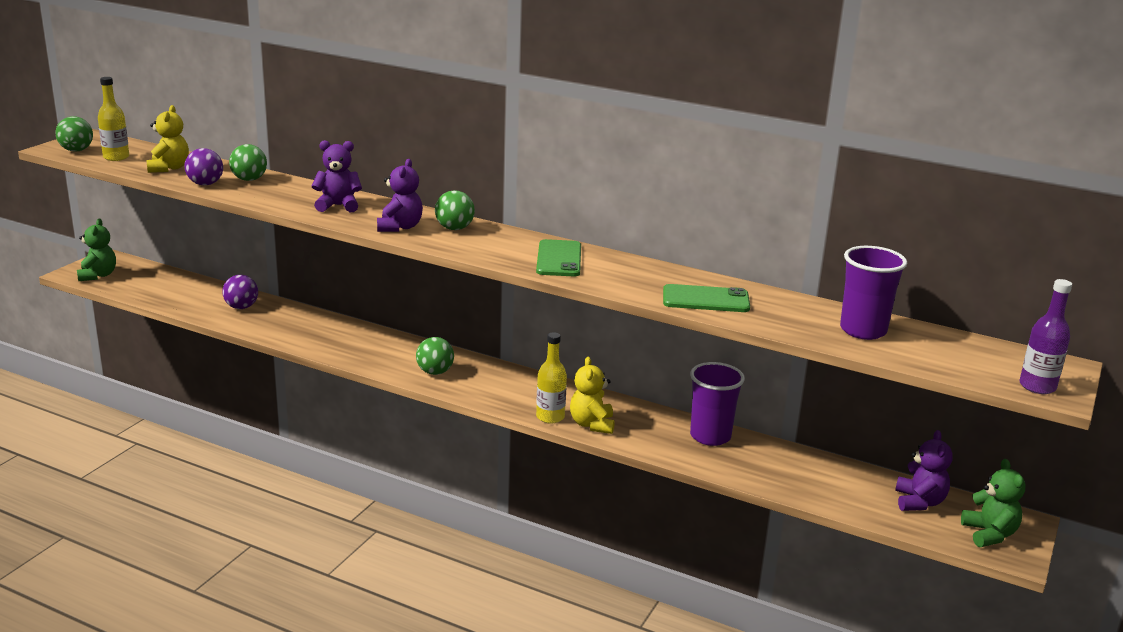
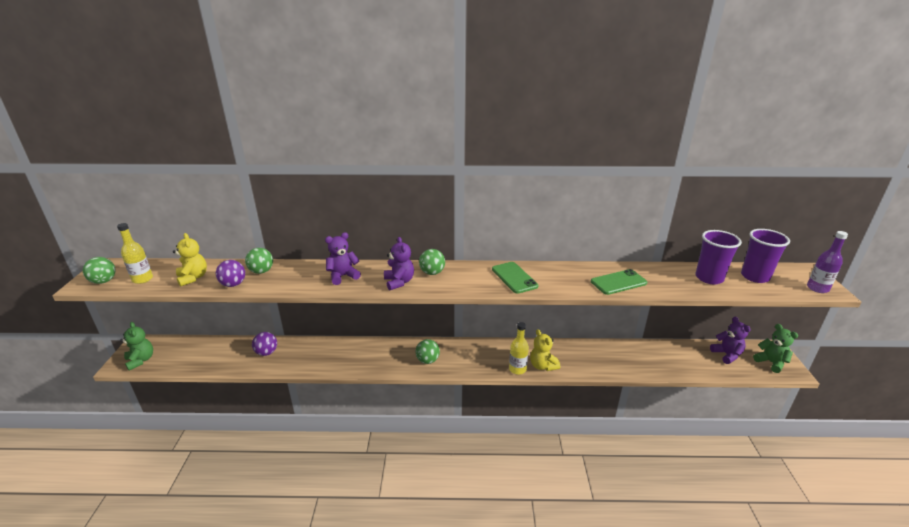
camera: 25 degrees left, 5 degrees up
purple cup [690,362,745,446] -> purple cup moved to [741,229,790,283]

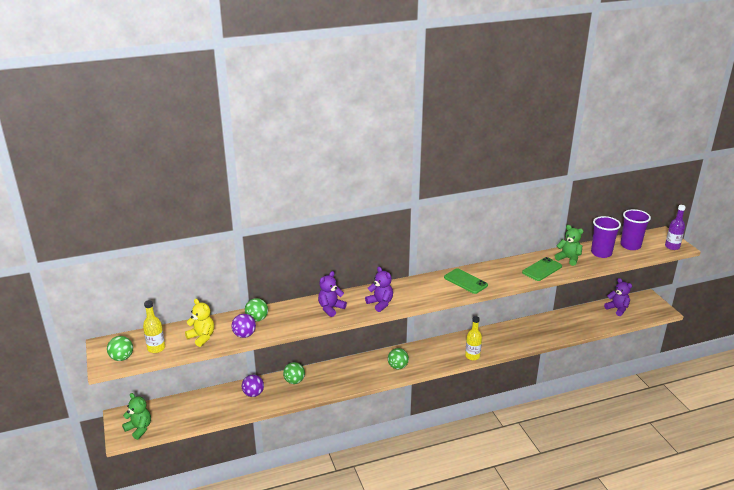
camera: 20 degrees left, 0 degrees up
green ball [419,249,445,275] -> green ball moved to [283,362,305,384]
yellow teddy bear [530,329,560,371] -> none
green teddy bear [753,324,798,373] -> green teddy bear moved to [555,225,584,266]

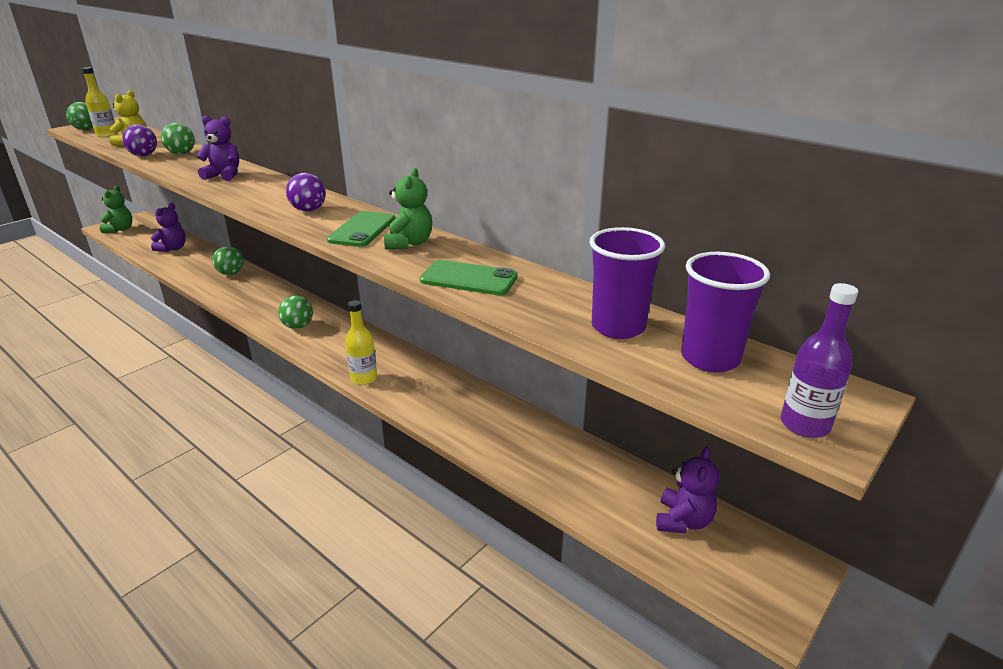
camera: 60 degrees right, 0 degrees up
purple ball [242,375,264,397] -> purple ball moved to [286,173,326,212]
purple teddy bear [365,267,393,312] -> purple teddy bear moved to [151,203,186,252]
green teddy bear [555,225,584,266] -> green teddy bear moved to [384,168,432,250]

